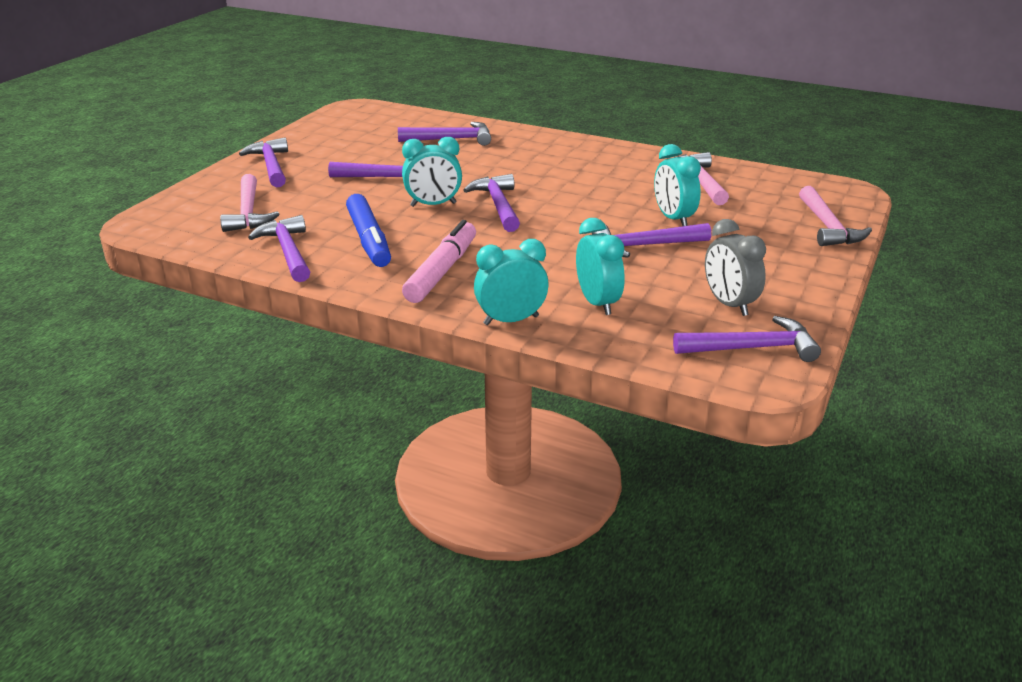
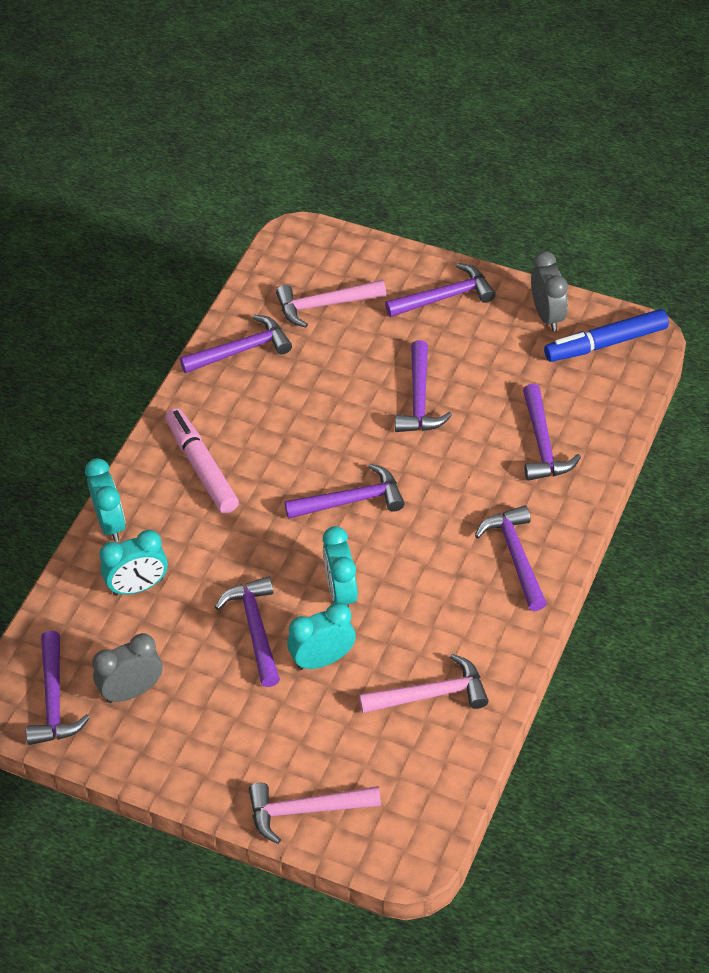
camera: 90 degrees right, 20 degrees up
blue marker [346,194,391,267] -> blue marker moved to [544,309,669,362]
turquoise clock [402,137,462,207] -> turquoise clock moved to [323,526,358,607]
pink marker [402,220,476,303] -> pink marker turned 135 degrees counterclockwise [166,408,239,514]
none -> purple hammer [475,505,547,611]
none -> grey clock [531,251,568,331]

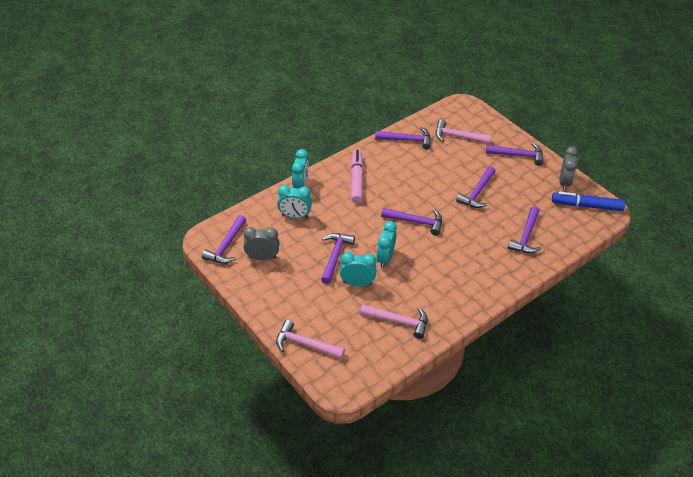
camera: 25 degrees right, 5 degrees down
purple hammer [475,505,547,611] -> none

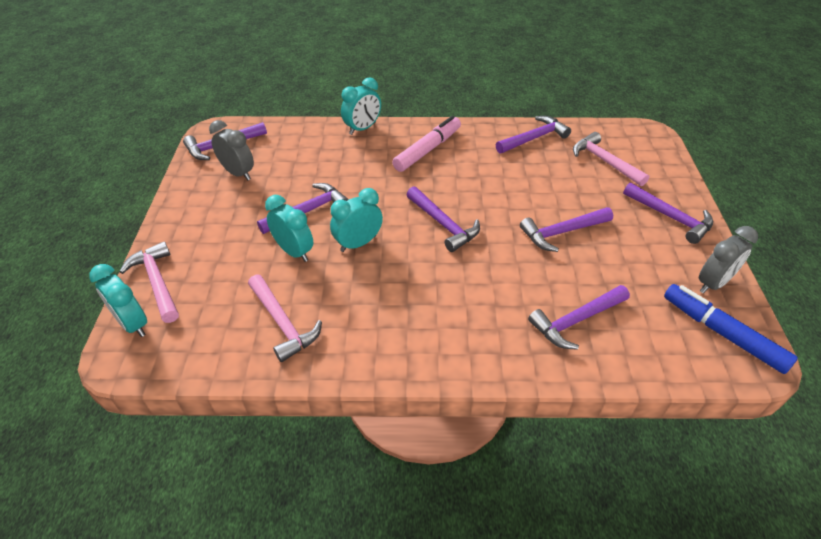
camera: 40 degrees right, 0 degrees up
turquoise clock [277,185,312,219] -> turquoise clock moved to [89,264,147,337]
purple hammer [375,127,431,149] -> purple hammer turned 75 degrees counterclockwise [496,116,571,153]

